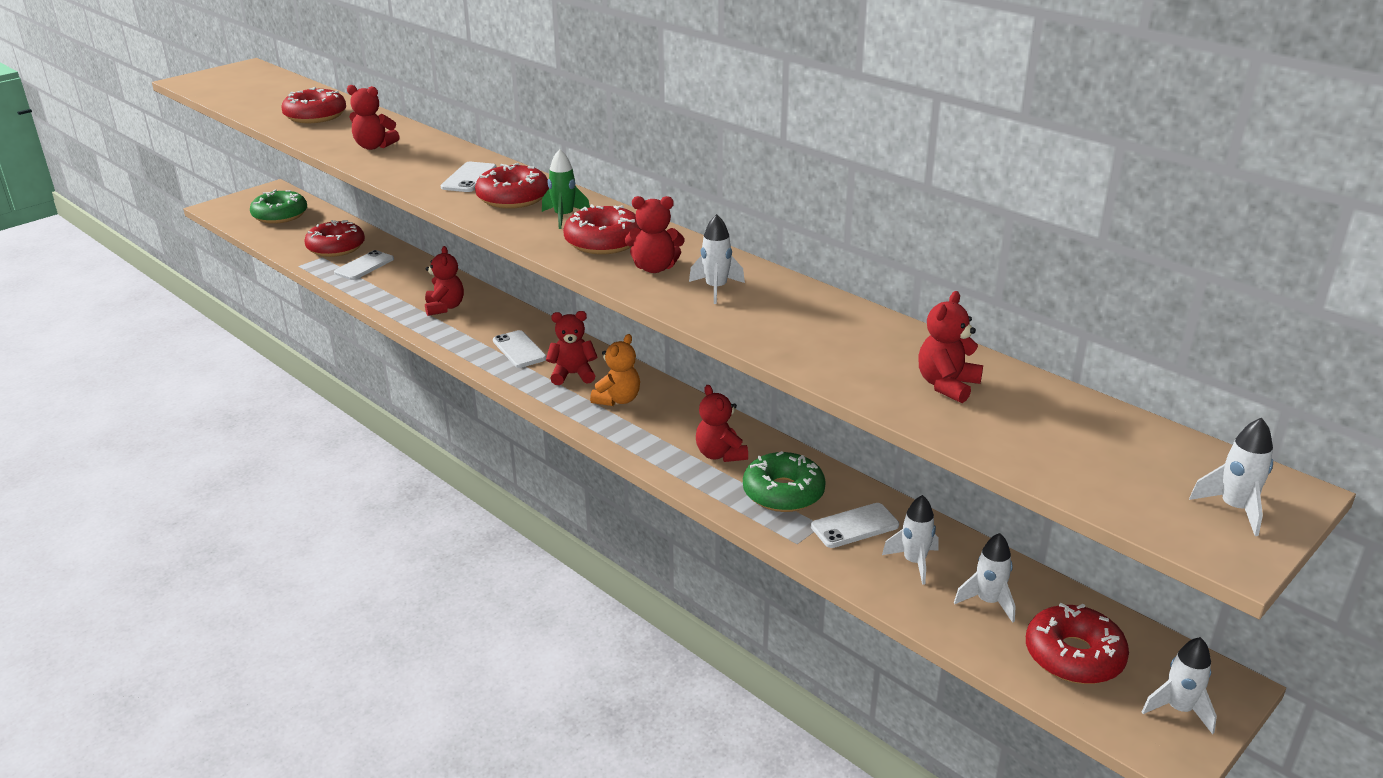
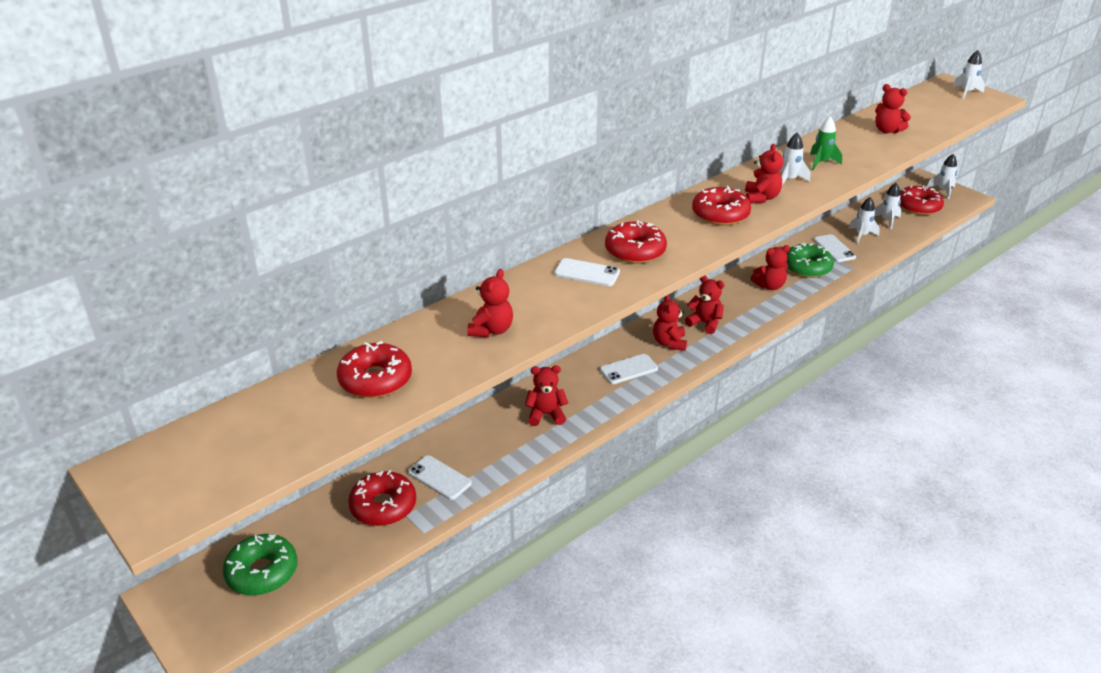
camera: 85 degrees left, 5 degrees up
green rocket [542,149,590,229] -> green rocket moved to [810,116,842,170]
orange teddy bear [590,334,640,406] -> red teddy bear [685,276,725,334]

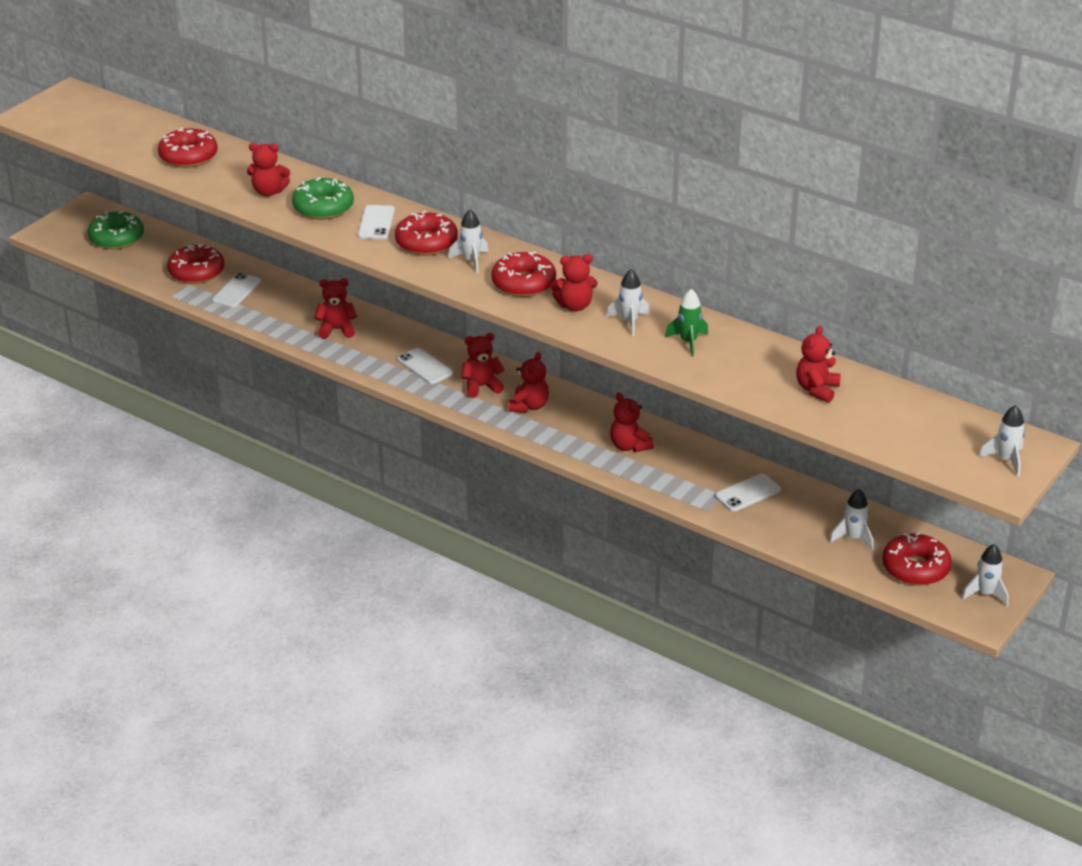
camera: 75 degrees right, 0 degrees up
red teddy bear [525,365,568,426] -> red teddy bear turned 75 degrees counterclockwise [314,278,357,339]
green donut [786,243,834,278] -> green donut moved to [292,177,354,219]
white rocket [848,197,880,244] -> white rocket moved to [448,209,489,273]

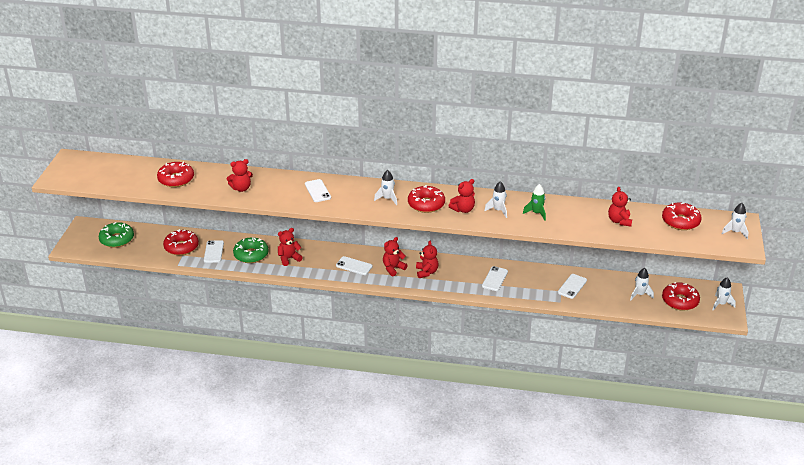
camera: 25 degrees left, 0 degrees up
green donut [292,177,354,219] -> green donut moved to [233,237,269,263]
red donut [395,211,458,255] -> red donut moved to [662,202,702,230]
red teddy bear [610,392,654,452] -> white phone [482,266,508,291]

